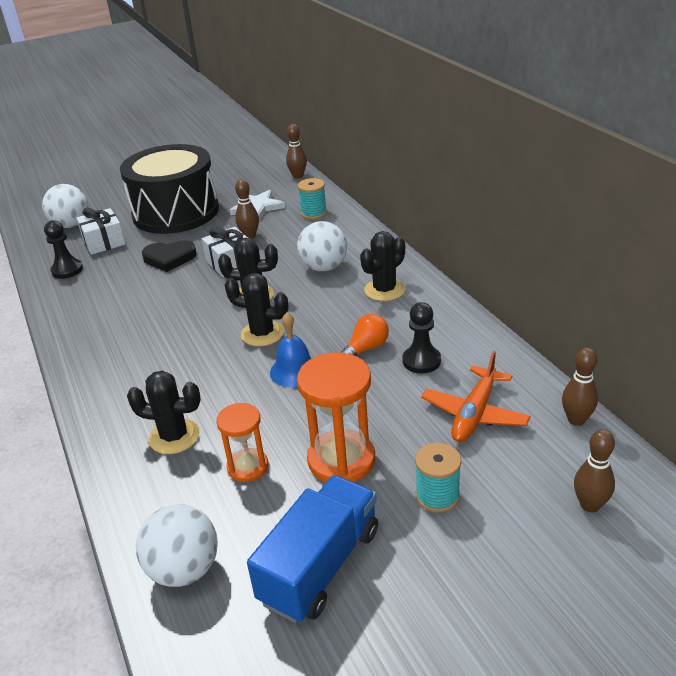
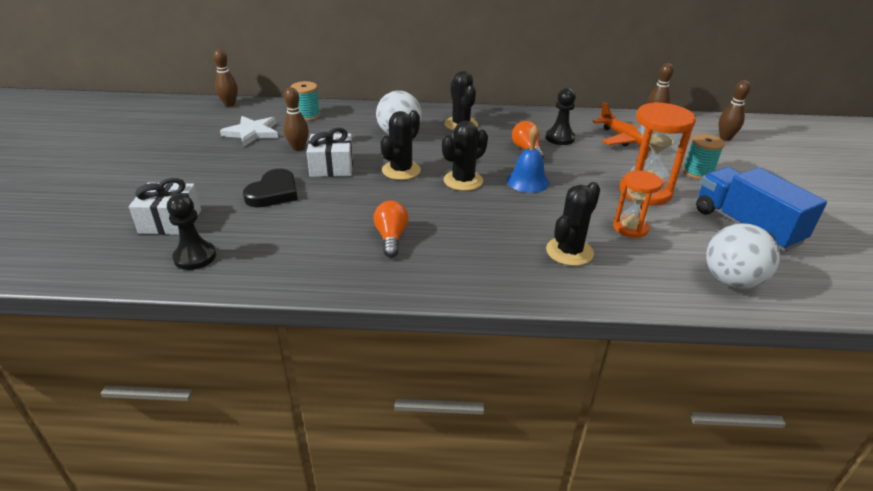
camera: 65 degrees left, 0 degrees up
white ball [42,184,88,228] -> none
black drum [120,144,219,234] -> none
none -> orange light bulb [373,201,408,257]

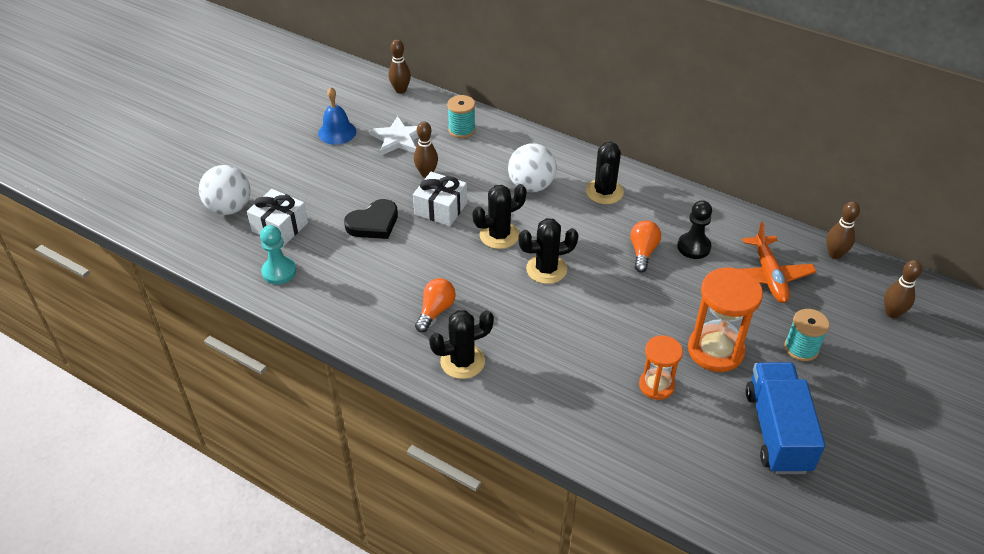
camera: 30 degrees right, 10 degrees up
black pawn [167,194,216,270] -> turquoise pawn [260,225,296,284]
blue bell [507,125,549,193] -> blue bell moved to [318,87,357,145]
black cactus [546,182,600,266] -> black cactus moved to [429,310,494,379]
white ball [706,223,780,289] -> white ball moved to [199,165,250,215]

